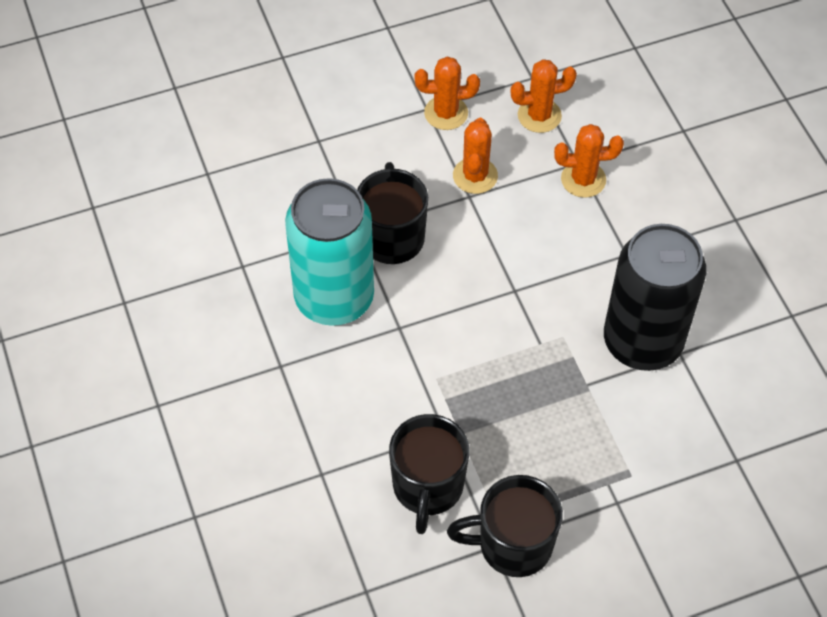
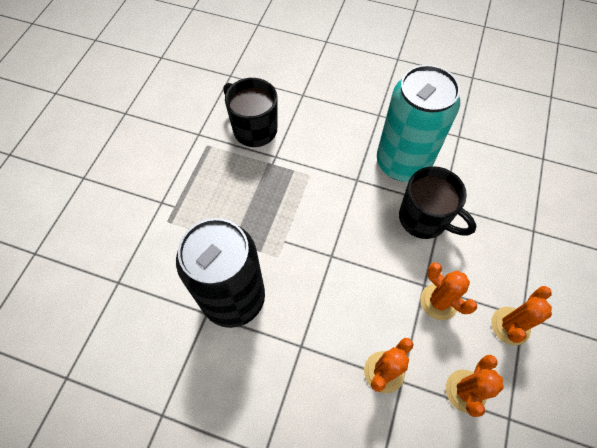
camera: 130 degrees right, 5 degrees up
black mug [447,475,563,577] -> none

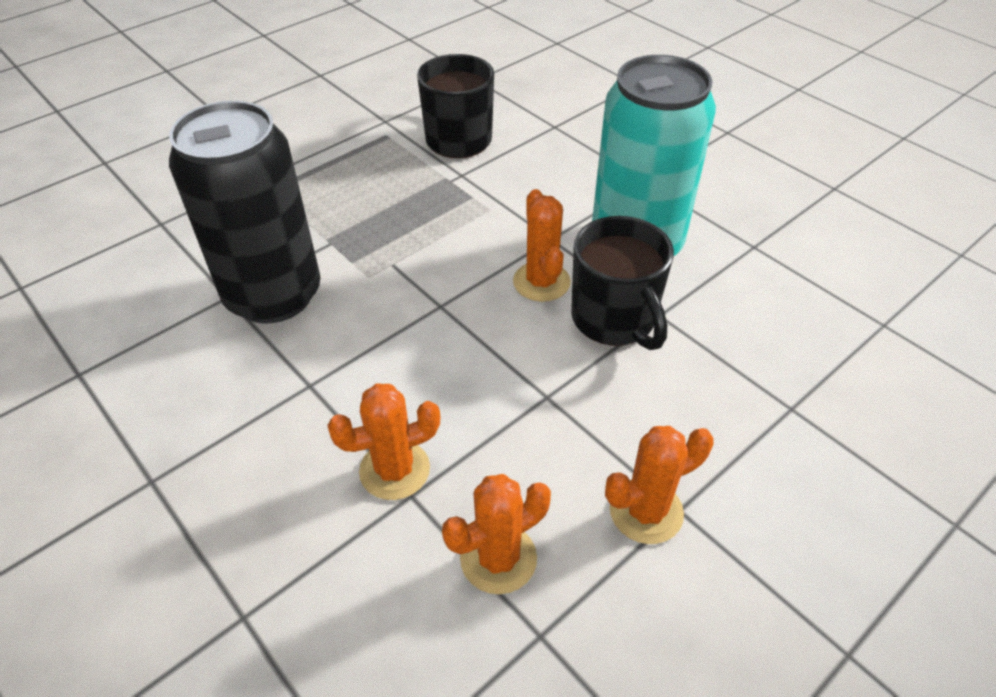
camera: 30 degrees right, 15 degrees down
orange cactus [420,262,477,320] -> orange cactus moved to [513,189,571,302]

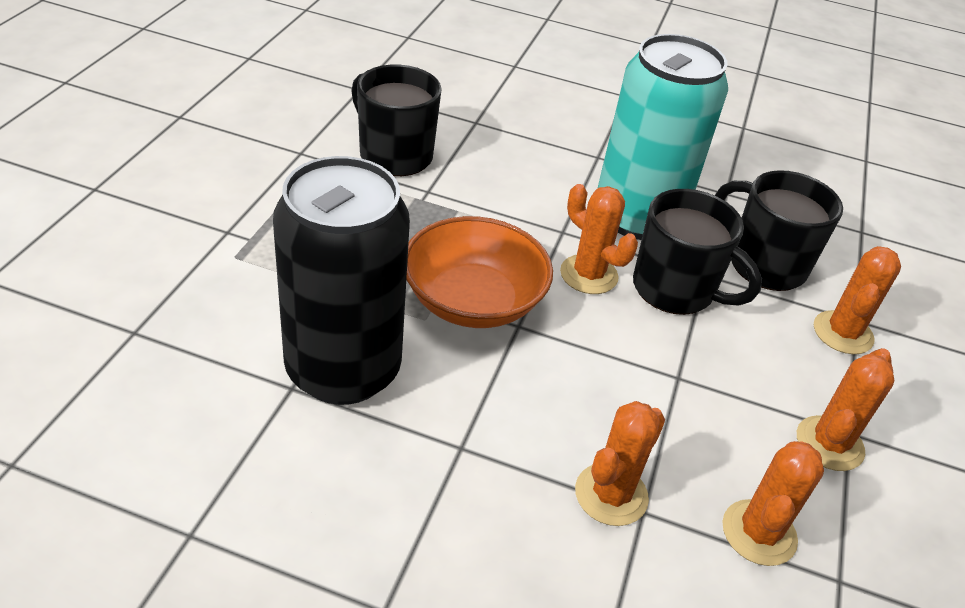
camera: 35 degrees left, 5 degrees down
none -> orange bowl [406,216,553,328]
none -> black mug [714,170,843,291]
none -> orange cactus [814,246,901,354]

